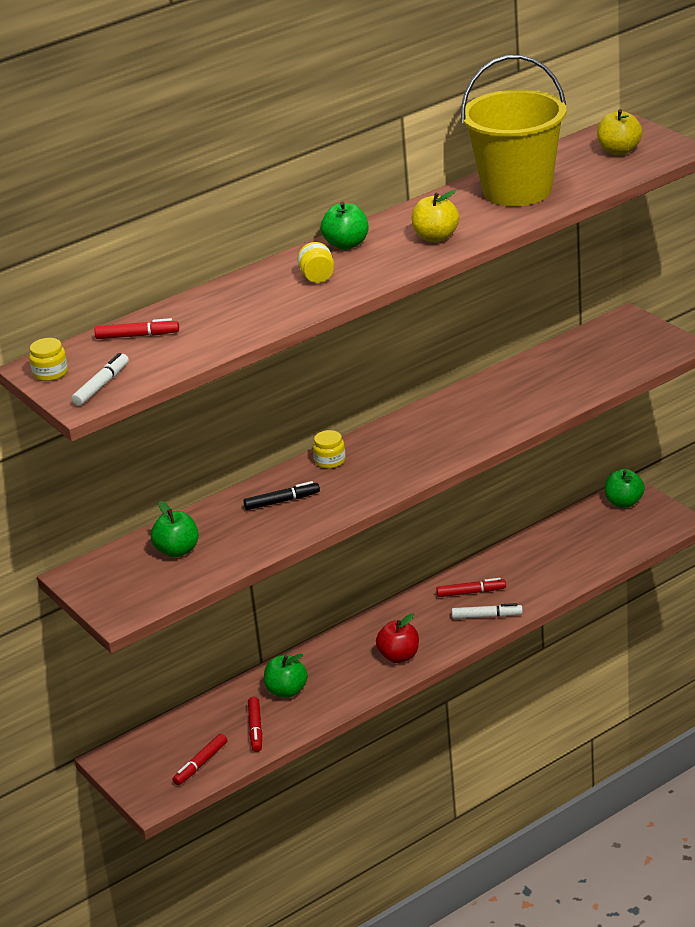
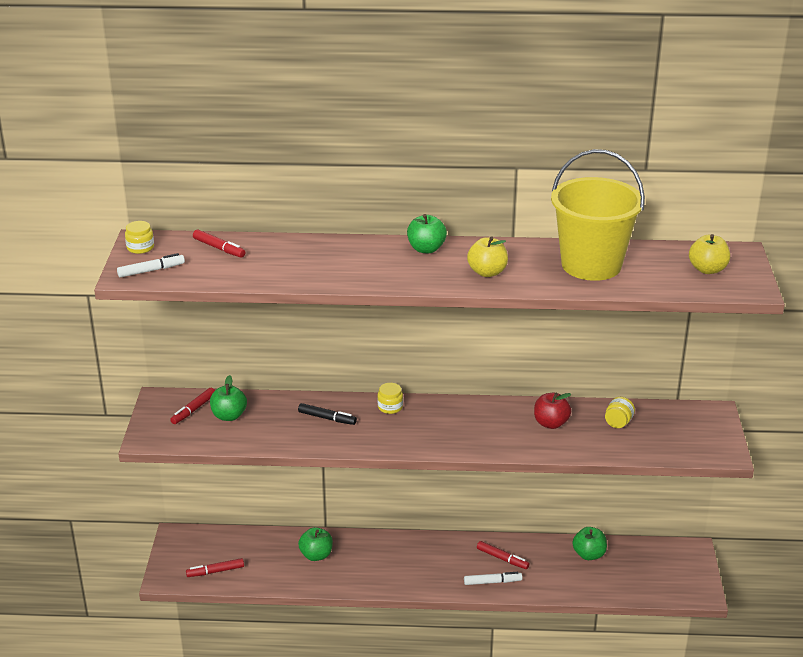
camera: 35 degrees right, 0 degrees up
red marker [248,697,262,752] -> red marker moved to [170,388,215,424]
yellow jar [297,242,334,283] -> yellow jar moved to [605,397,635,428]
red apple [376,613,419,663] -> red apple moved to [534,393,571,429]
white marker [452,603,523,619] -> white marker turned 45 degrees counterclockwise [464,572,522,585]
green apple [605,469,645,508] -> green apple moved to [572,527,607,560]

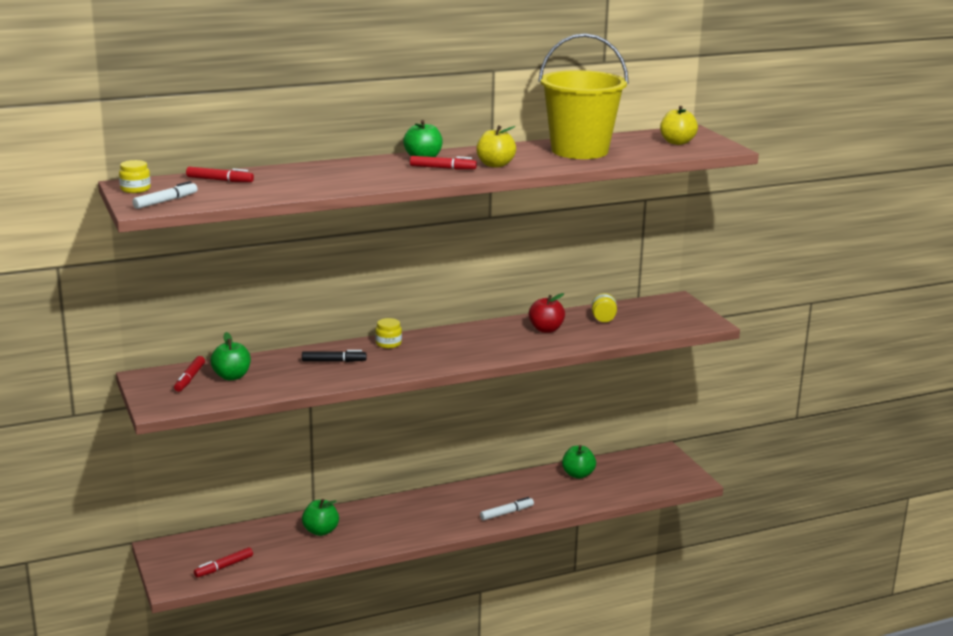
camera: 25 degrees left, 10 degrees down
red marker [477,541,530,569] -> red marker moved to [410,156,477,170]

